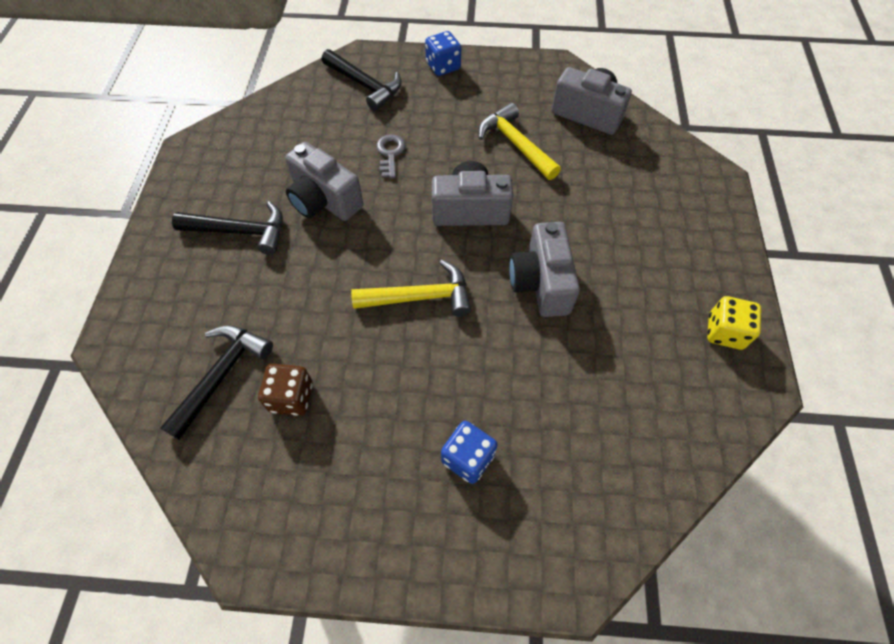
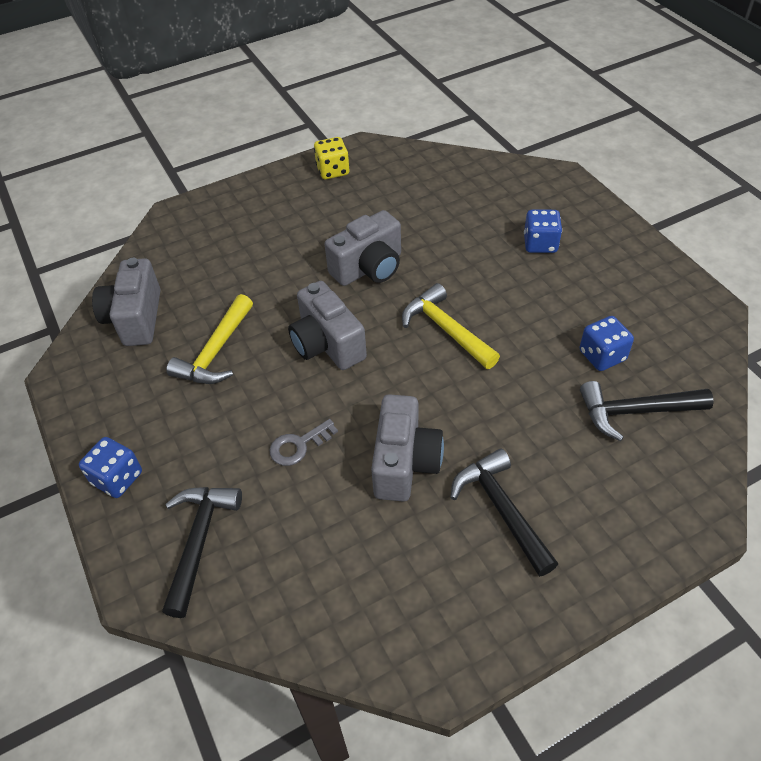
camera: 120 degrees left, 10 degrees down
brown dice [258,363,313,416] -> blue dice [580,316,634,371]

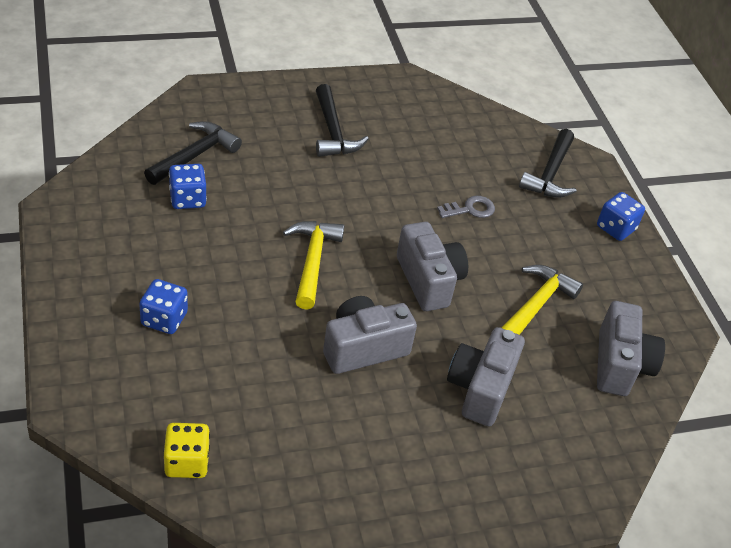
camera: 175 degrees left, 5 degrees down
yellow dice [314,137,349,179] -> yellow dice moved to [163,423,210,478]
grey camera [371,394,444,501] -> grey camera moved to [447,327,525,427]
yellow hammer [402,283,500,369] -> yellow hammer turned 150 degrees counterclockwise [283,221,345,310]
black hammer [580,381,714,441] -> black hammer turned 60 degrees counterclockwise [144,121,242,185]

